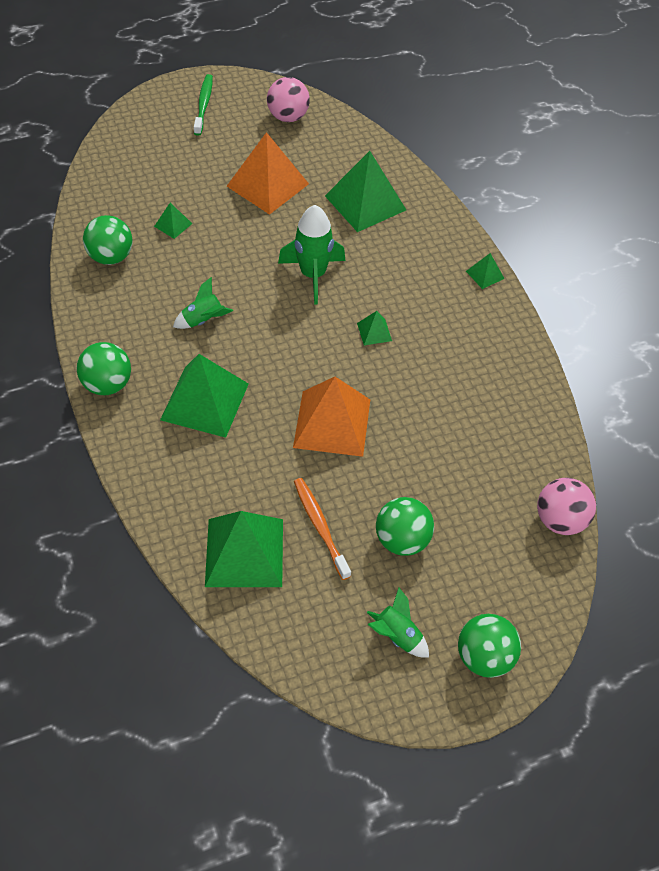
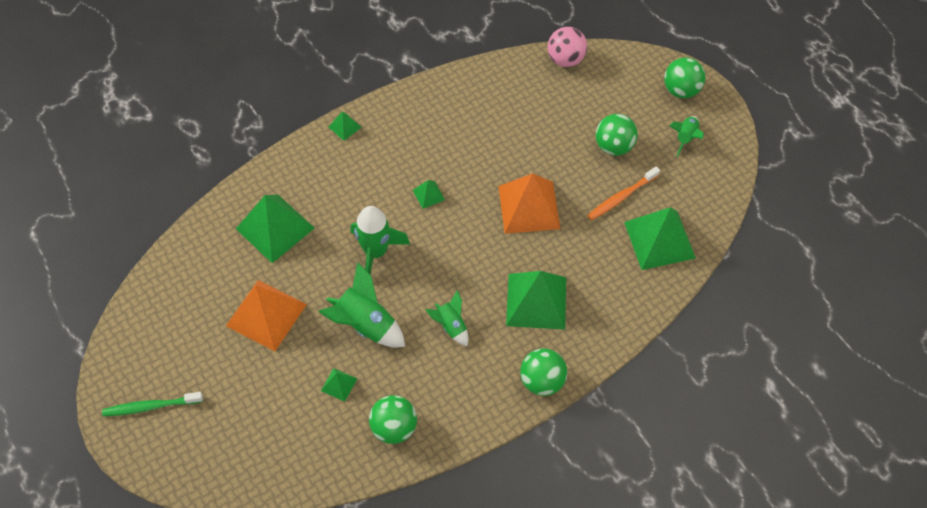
camera: 100 degrees left, 5 degrees up
pink ball [267,77,310,122] -> none
none -> green rocket [318,262,405,347]

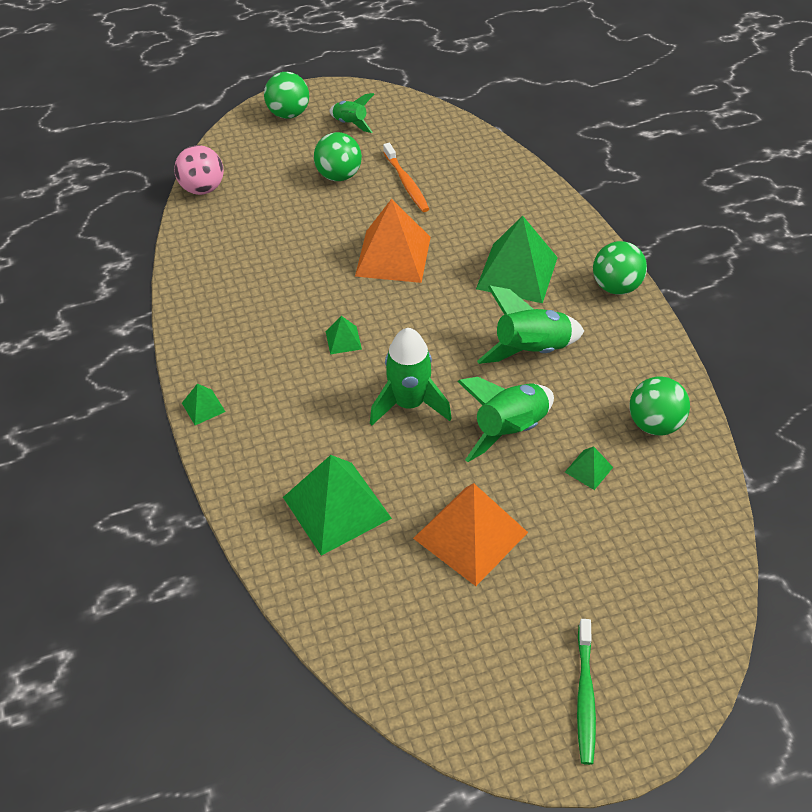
camera: 75 degrees left, 10 degrees down
green rocket [426,290,469,346] -> green rocket [477,286,584,364], size x1.69
green pyramid [624,207,696,270] -> none

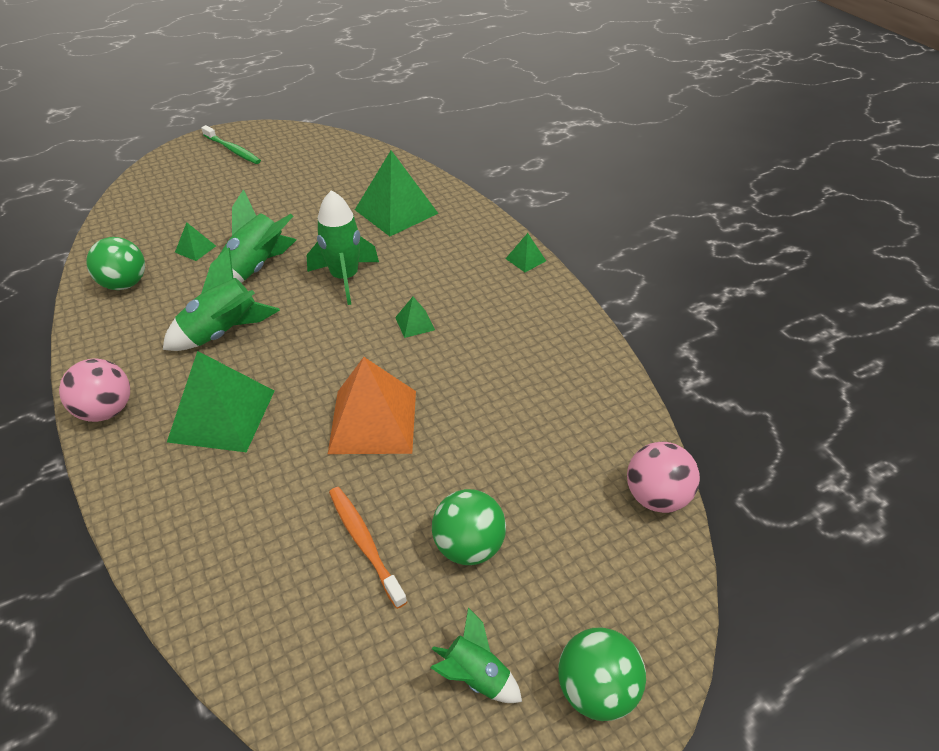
camera: 170 degrees right, 5 degrees down
orange pyramid [413,483,528,586] -> none
green toothbrush [577,619,596,765] -> green toothbrush turned 135 degrees clockwise [201,125,261,164]
green ball [593,241,647,295] -> pink ball [59,359,130,422]

